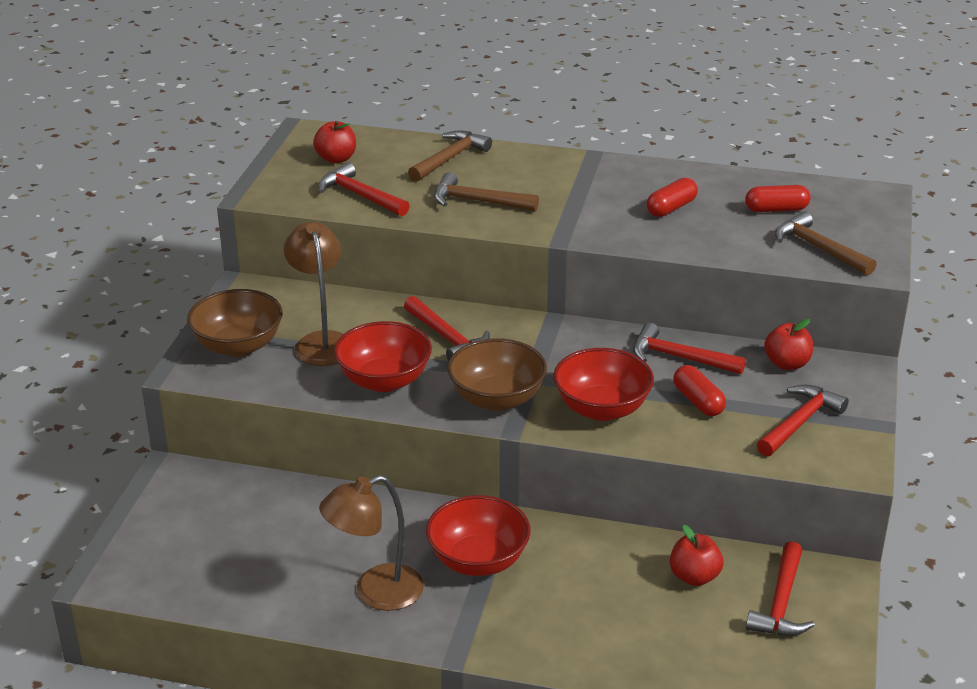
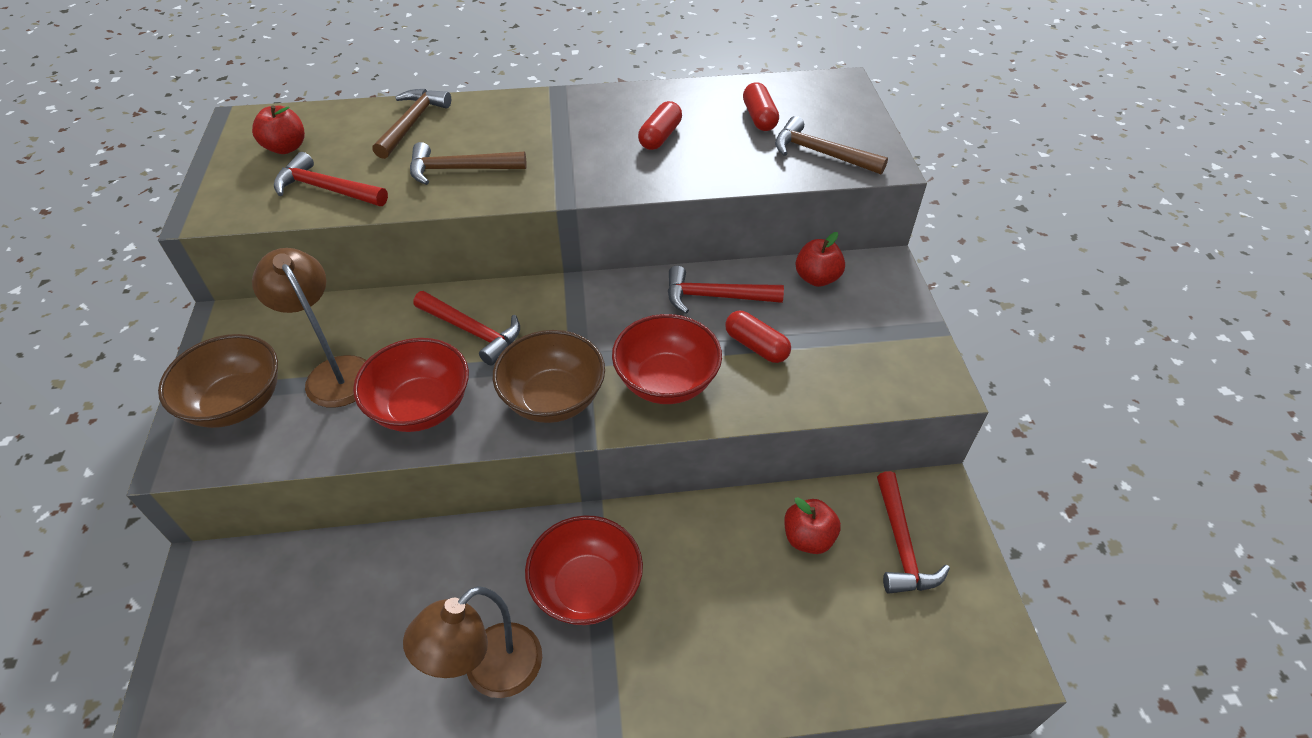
camera: 20 degrees left, 15 degrees up
red capsule [745,185,811,212] -> red capsule turned 75 degrees counterclockwise [743,82,779,131]
red hammer [757,385,849,457] -> none

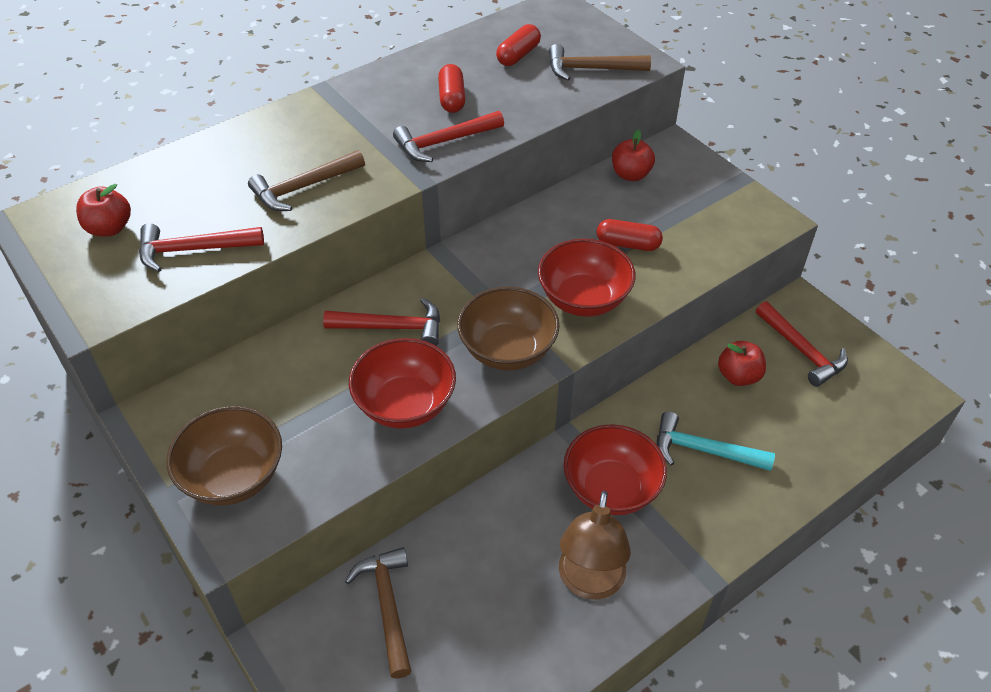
camera: 30 degrees left, 0 degrees up
brown lamp [252,248,367,408] -> none
brown hammer [372,89,451,159] -> brown hammer moved to [345,547,411,679]
red hammer [668,266,784,314] -> red hammer moved to [393,111,504,162]
red capsule [743,82,779,131] -> red capsule turned 75 degrees clockwise [496,24,541,66]
none -> turquoise hammer [657,411,775,471]

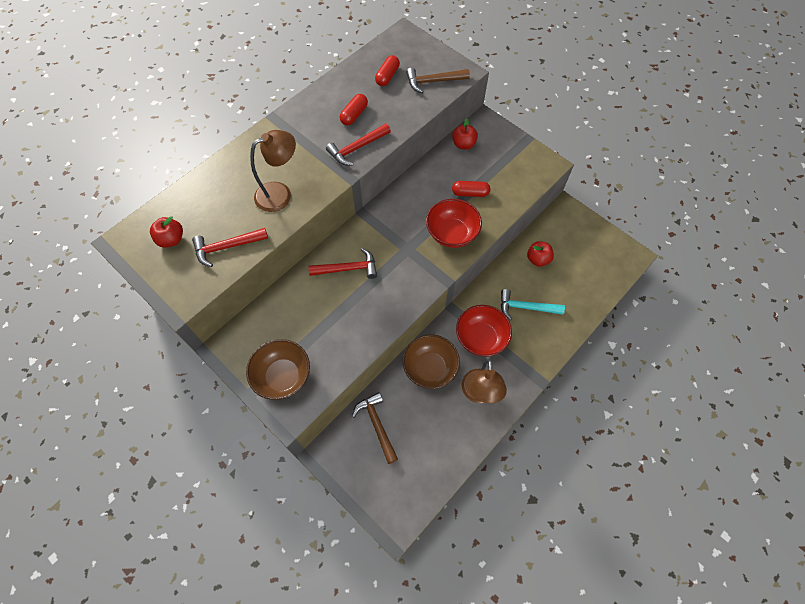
camera: 10 degrees left, 15 degrees up
brown hammer [248,150,365,211] -> brown lamp [250,130,296,212]
red bowl [349,338,456,429] -> none
red capsule [438,64,465,113] -> red capsule turned 45 degrees clockwise [340,94,368,125]
brown bowl [457,287,560,370] -> brown bowl moved to [403,334,460,389]
red hammer [756,301,848,387] -> none

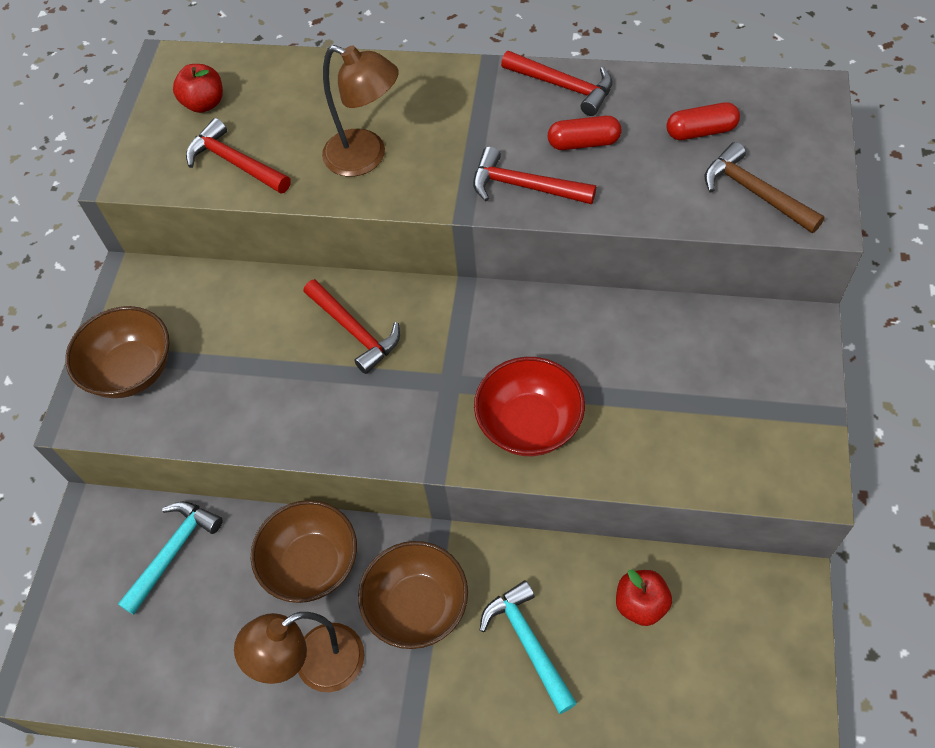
camera: 60 degrees right, 5 degrees down
brown hammer [352,392,398,464] -> turquoise hammer [118,501,223,615]
red apple [452,118,478,149] -> none
red capsule [452,181,490,197] -> none
red bowl [456,305,512,357] -> brown bowl [358,541,468,649]
none -> red hammer [501,51,612,116]

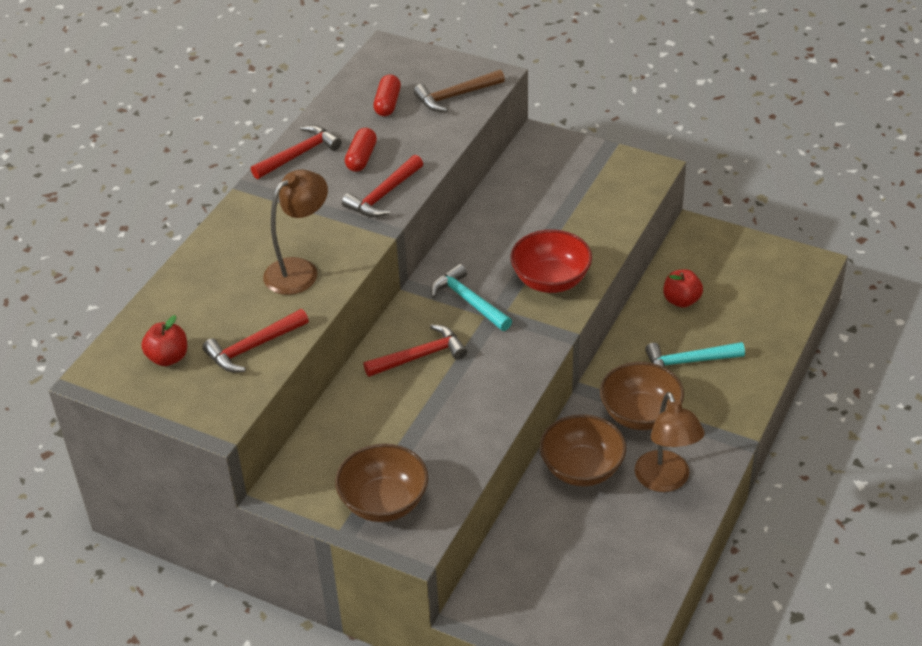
camera: 75 degrees left, 15 degrees down
turquoise hammer [118,501,223,615] -> turquoise hammer moved to [431,264,512,331]

